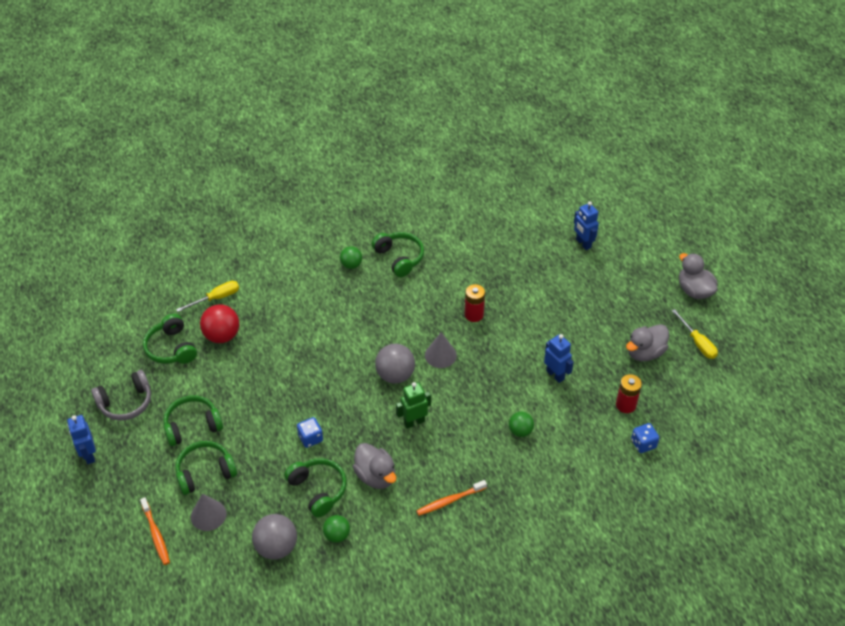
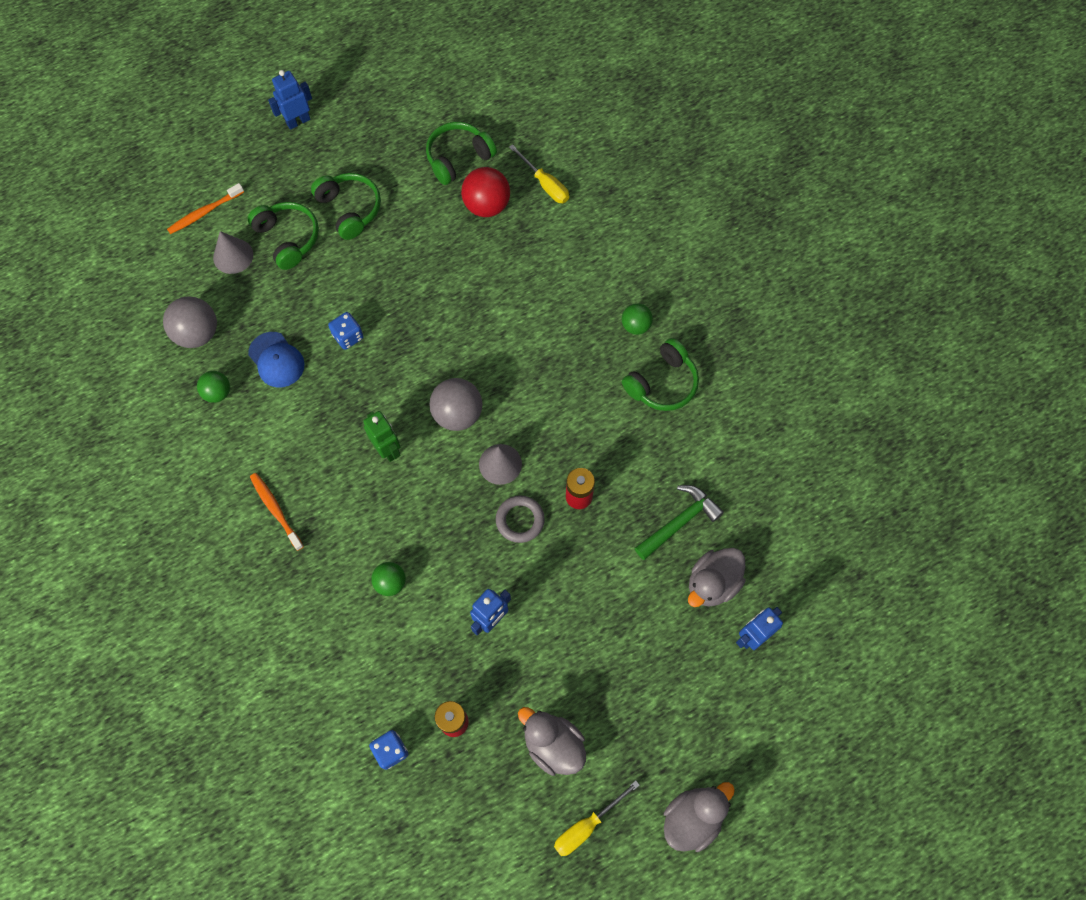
camera: 80 degrees right, 20 degrees up
grey headphones [91,370,151,421] -> none
green headphones [284,458,347,517] -> blue cap [248,332,305,387]
grey duck [353,443,396,489] -> grey duck moved to [688,548,746,607]
none -> grey ring [496,496,545,543]
none -> green hammer [635,485,724,560]

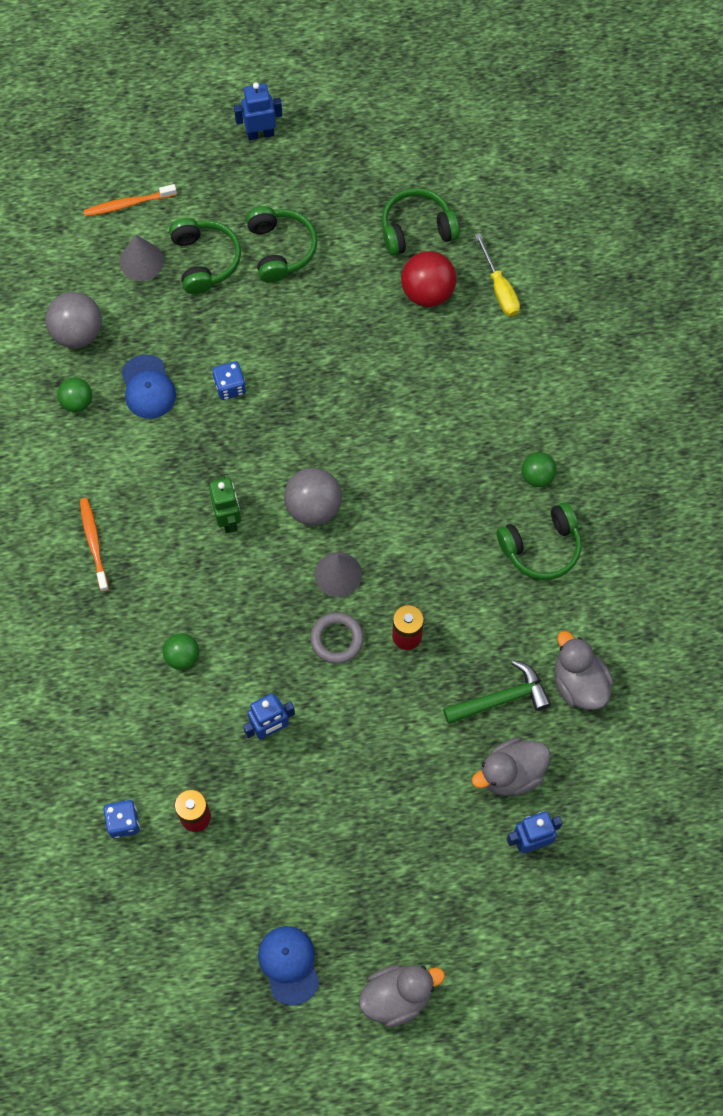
camera: 20 degrees right, 0 degrees up
grey duck [518,707,586,776] -> grey duck moved to [555,631,614,710]
yellow screwdriver [554,780,640,856] -> blue cap [258,926,319,1005]

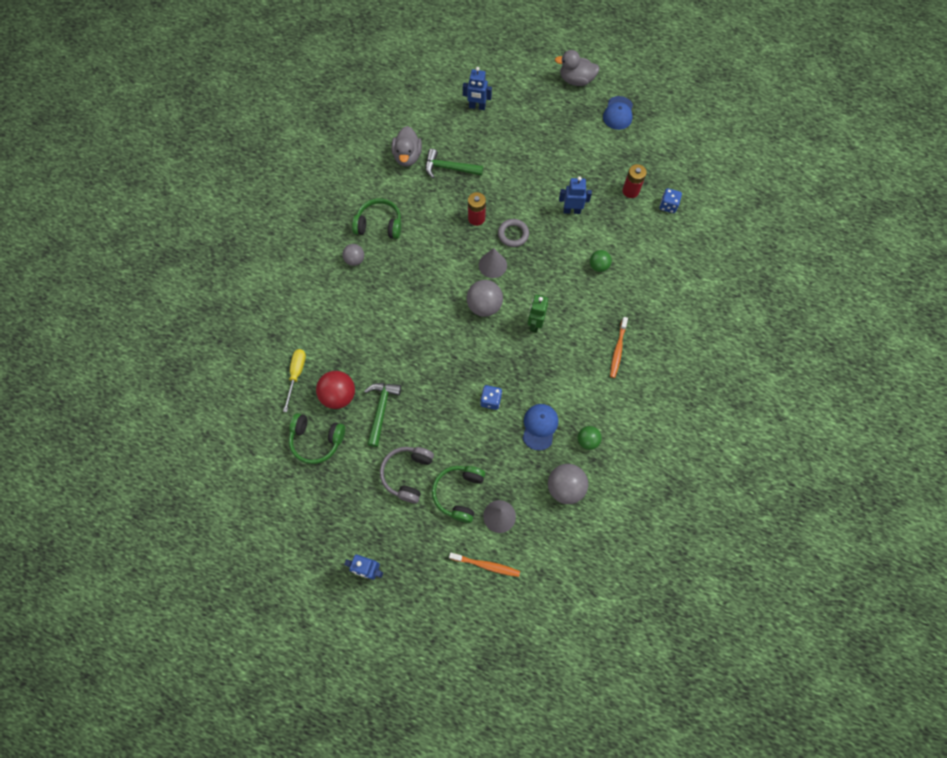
camera: 150 degrees left, 0 degrees up
green headphones [246,206,317,283] -> grey headphones [380,447,434,503]
grey duck [472,737,551,796] -> none
green ball [522,452,557,487] -> grey ball [342,244,364,266]
none -> green hammer [364,383,401,447]

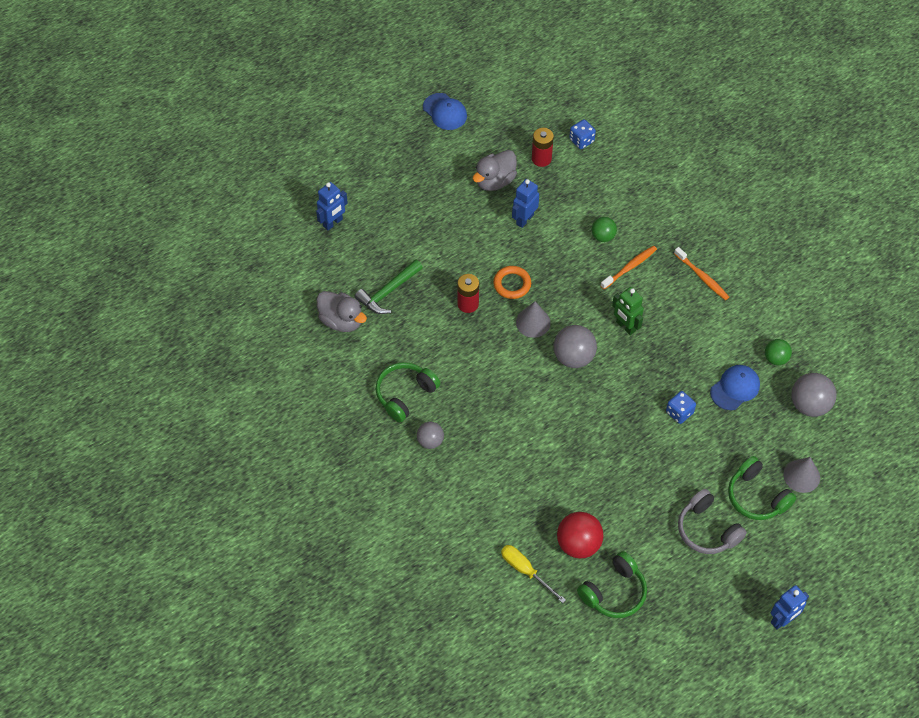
camera: 55 degrees left, 10 degrees down
green hammer [364,383,401,447] -> none
orange toothbrush [449,553,520,577] -> orange toothbrush moved to [600,246,657,289]
grey ring [498,219,529,247] -> orange ring [493,266,531,299]
blue cap [523,404,558,451] -> blue cap turned 90 degrees clockwise [710,365,760,410]
grey duck [555,50,600,86] -> grey duck moved to [473,150,517,191]

